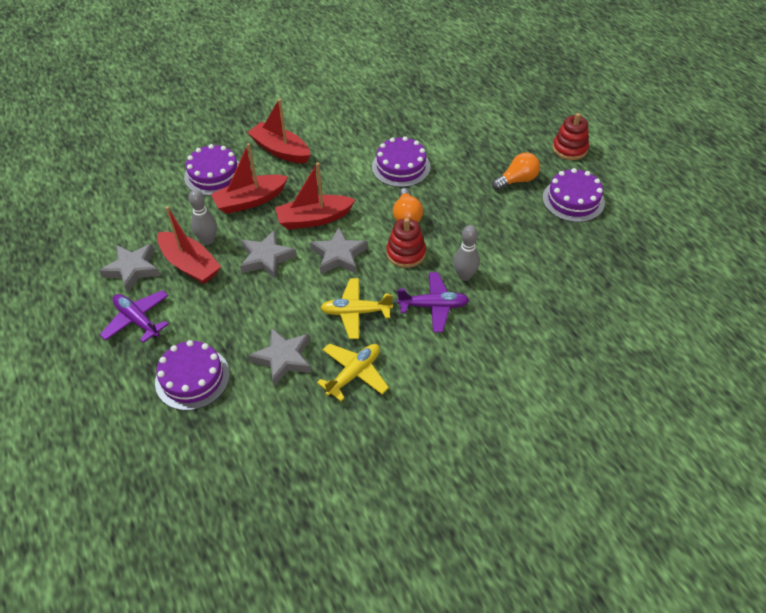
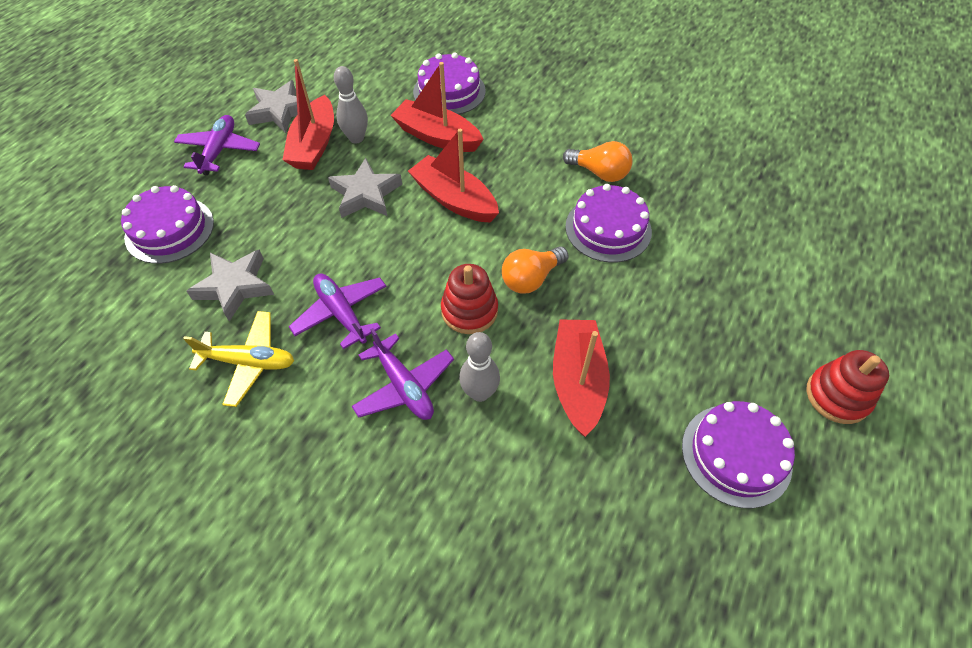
camera: 55 degrees right, 5 degrees up
red boat [247,99,311,163] -> red boat moved to [553,320,610,437]
grey star [310,227,367,274] -> none
yellow plane [320,278,393,339] -> purple plane [289,273,387,349]
orange light bulb [492,152,540,190] -> orange light bulb moved to [563,141,633,182]

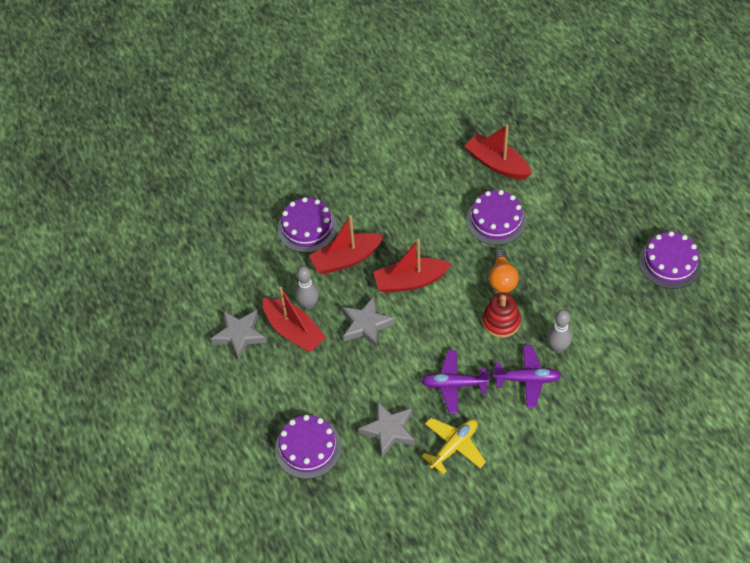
camera: 50 degrees left, 0 degrees up
purple plane [174,115,260,175] -> none
red boat [553,320,610,437] -> red boat moved to [464,124,532,179]
orange light bulb [563,141,633,182] -> none
red stacking toy [807,350,889,424] -> none

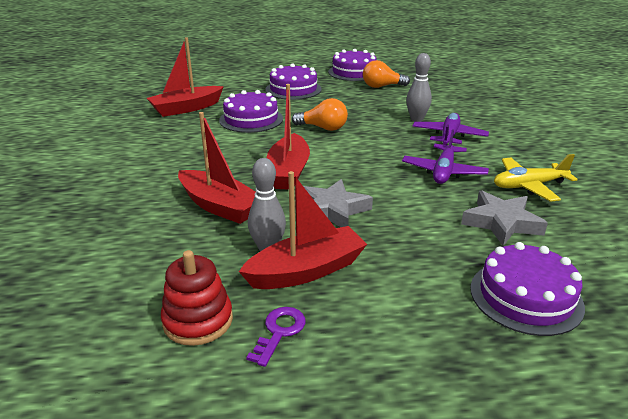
camera: 75 degrees left, 25 degrees down
grey star [211,310,267,361] -> purple key [246,307,306,367]
purple cake [278,197,337,253] -> purple cake moved to [266,64,322,100]
red boat [309,215,384,274] -> red boat turned 45 degrees counterclockwise [178,112,255,224]
yellow plane [421,418,486,475] -> yellow plane turned 75 degrees counterclockwise [494,154,578,202]
red stacking toy [482,292,521,338] -> red stacking toy moved to [161,250,233,346]
none -> orange light bulb [363,60,410,88]

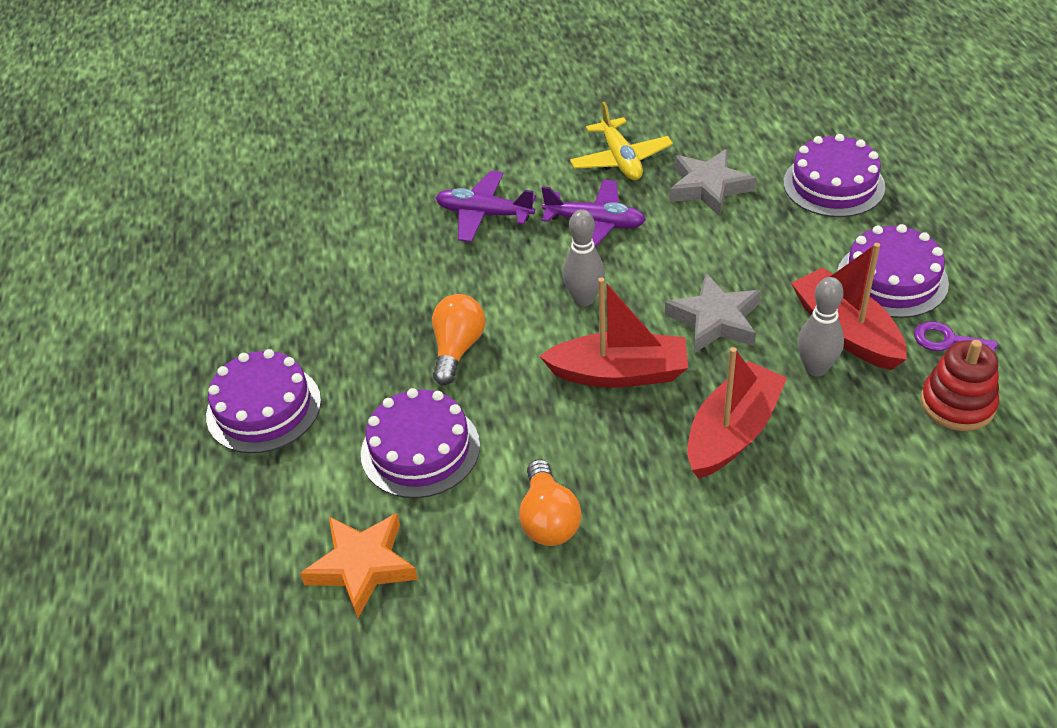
camera: 90 degrees left, 15 degrees up
red boat [147,37,224,117] -> orange star [300,513,418,618]
purple cake [328,49,377,81] -> purple cake moved to [837,224,949,318]
orange light bulb [363,60,410,88] -> orange light bulb moved to [519,459,581,546]
grey bowling pin [406,53,432,122] -> grey bowling pin moved to [563,209,605,306]

